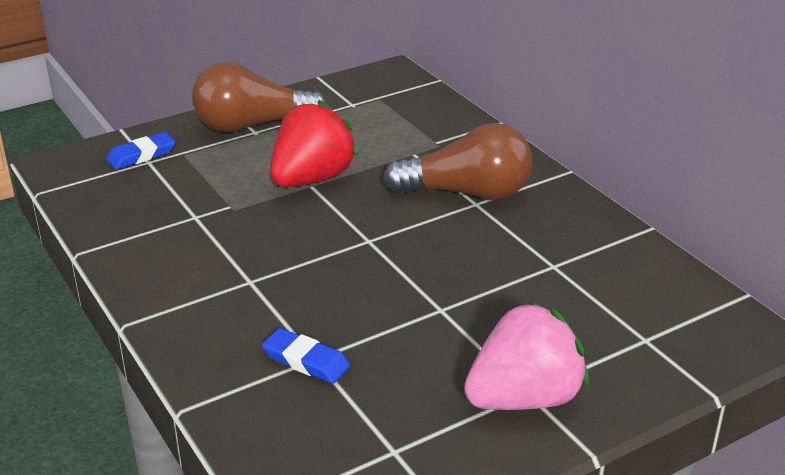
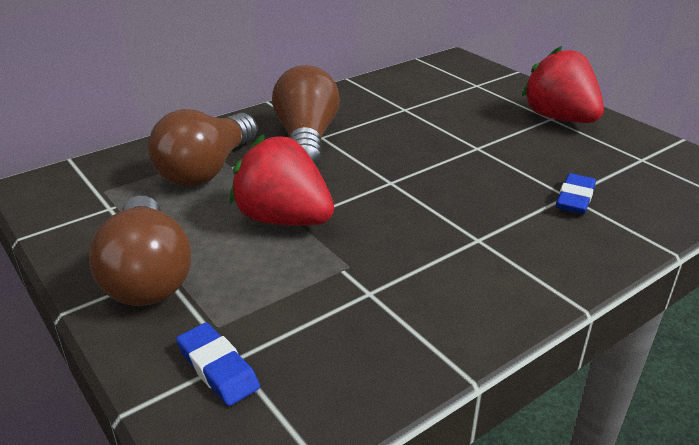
camera: 95 degrees left, 0 degrees up
pink strawberry [464,301,589,410] -> red strawberry [521,46,604,123]
none -> brown light bulb [148,109,257,187]

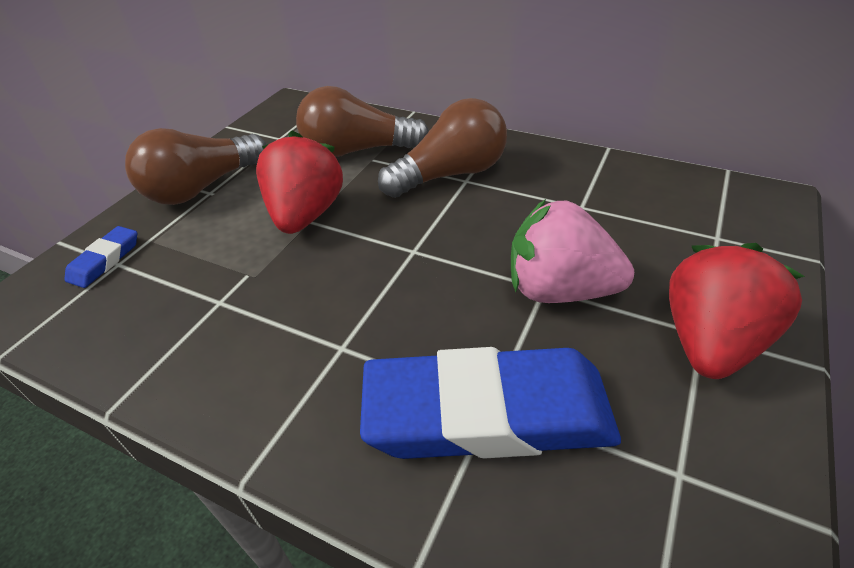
camera: 65 degrees right, 10 degrees up
blue eraser [556,173,596,214] -> blue eraser [360,347,621,459], size x2.35
none -> pink strawberry [511,199,634,303]

